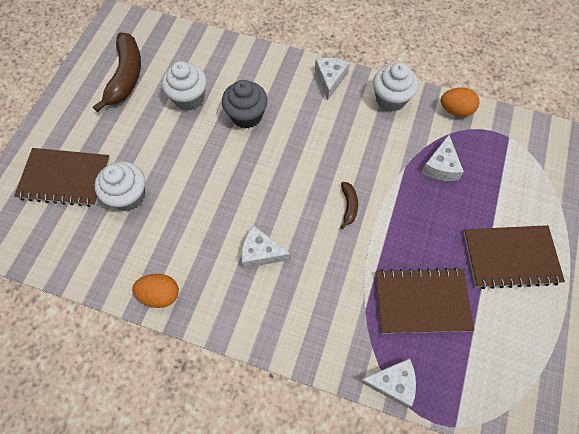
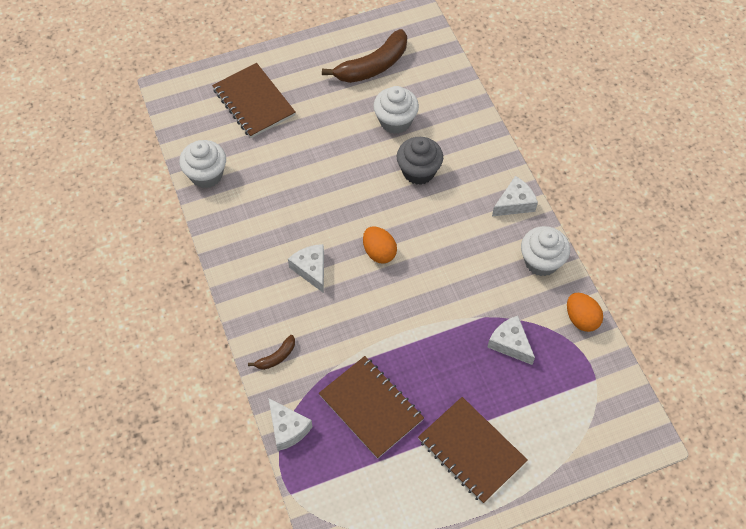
camera: 50 degrees right, 5 degrees down
white cupcake [95,161,145,211] -> white cupcake moved to [179,140,226,188]
orange egg [132,274,179,308] -> orange egg moved to [363,226,397,264]
brown banana [340,182,358,229] -> brown banana moved to [248,335,295,370]
white cheese [421,135,464,181] -> white cheese turned 75 degrees clockwise [487,316,535,365]

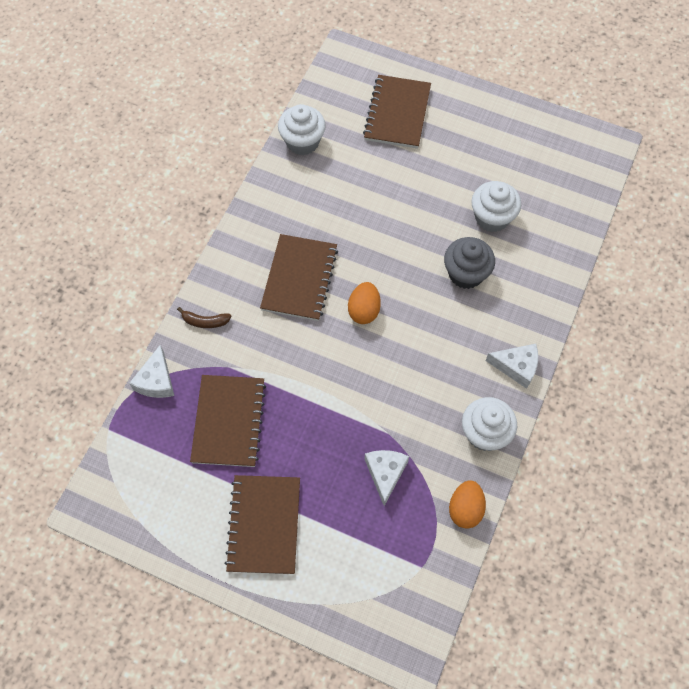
camera: 45 degrees right, 5 degrees up
white cheese [288,244,324,293] -> brown notebook [260,234,338,321]
brown banana [322,29,407,83] -> none

